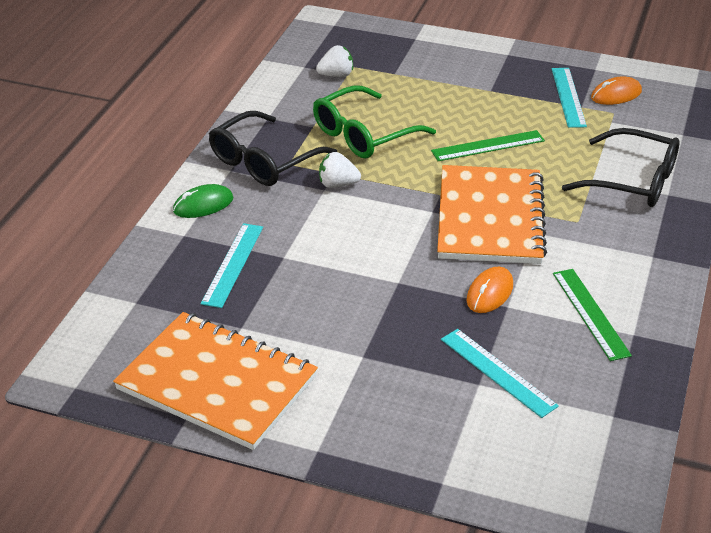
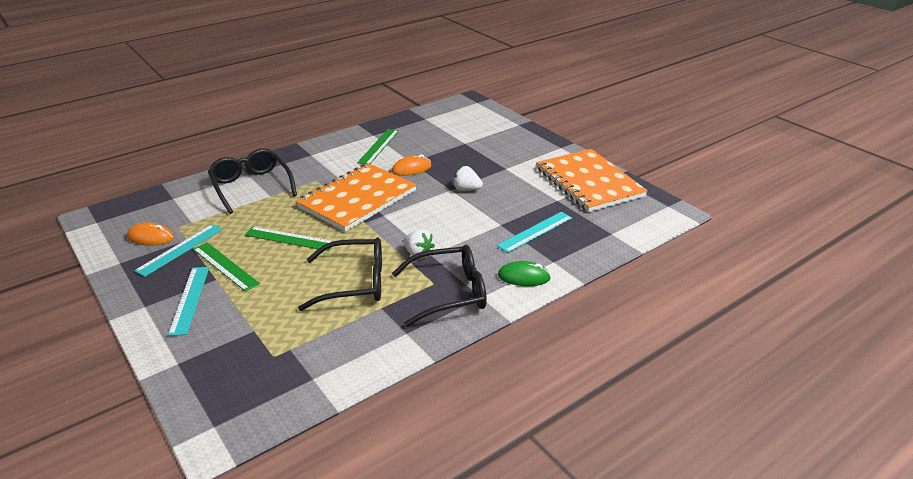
camera: 145 degrees left, 5 degrees down
green glasses [313,85,436,158] -> black glasses [298,237,382,311]
white strawberry [316,45,353,77] -> white strawberry moved to [453,166,483,191]
turquoise ruler [441,329,559,418] -> turquoise ruler moved to [168,267,209,336]
none -> green ruler [193,242,260,292]

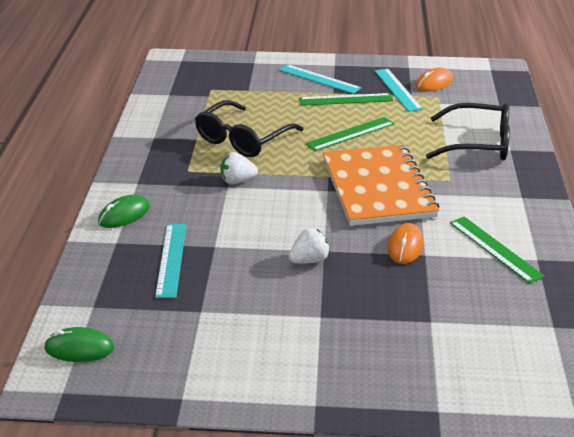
camera: 130 degrees right, 0 degrees up
black glasses [392,245,487,327] -> none
orange notebook [537,149,648,212] -> none
none -> green mouse [44,327,114,362]

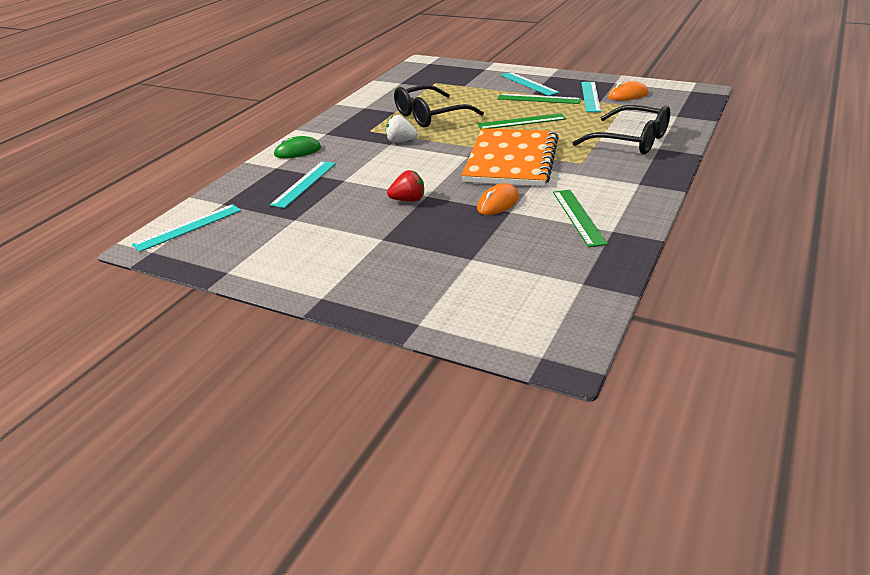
camera: 25 degrees right, 0 degrees up
green mouse [44,327,114,362] -> turquoise ruler [132,204,241,252]
white strawberry [289,228,330,264] -> red strawberry [387,170,424,202]

